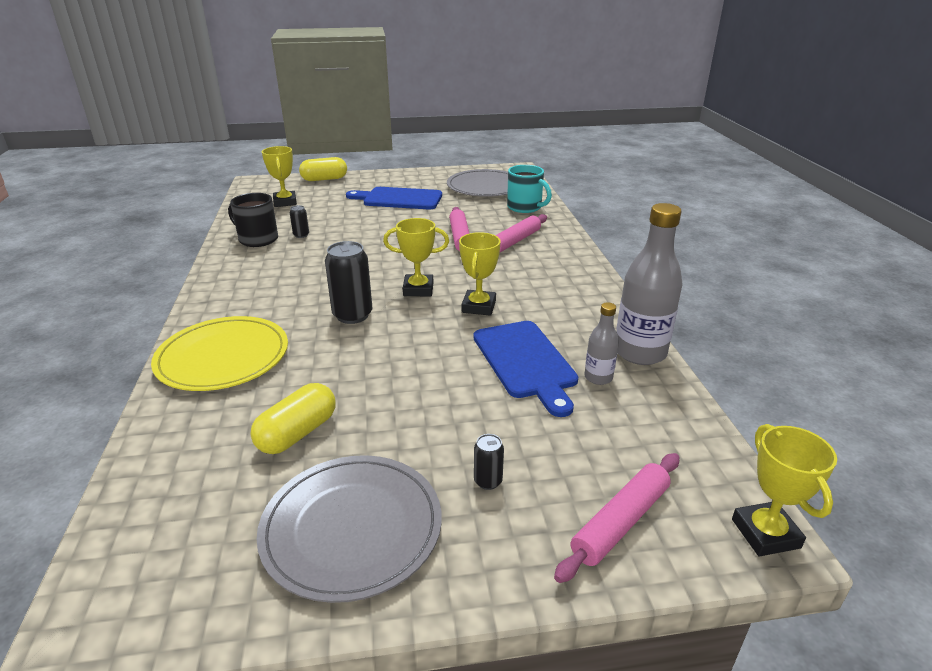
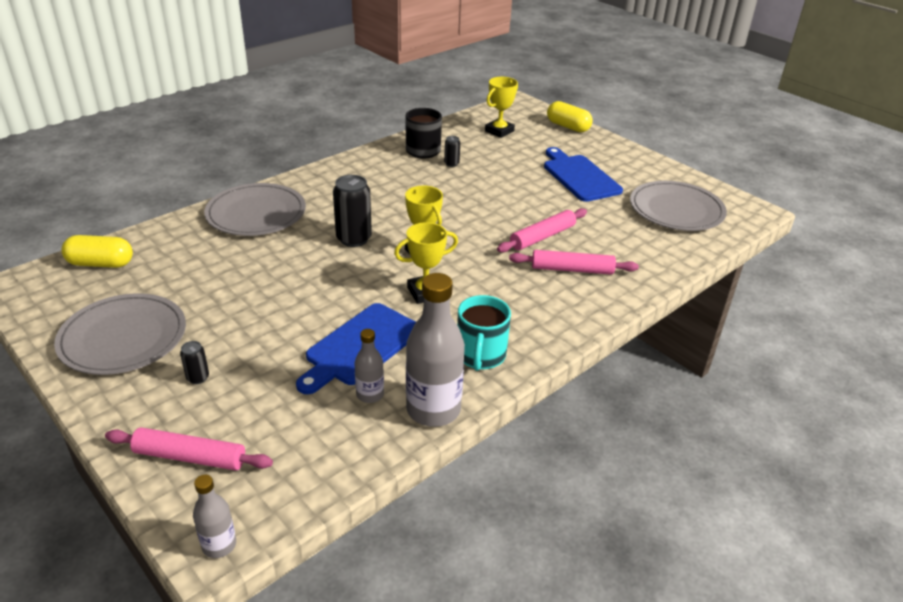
camera: 55 degrees right, 5 degrees up
yellow plate [151,316,288,391] -> grey plate [204,183,306,236]
yellow capsule [250,383,335,454] -> yellow capsule moved to [61,235,133,268]
turquoise mug [507,165,552,213] -> turquoise mug moved to [457,295,511,371]
yellow trophy [732,424,837,556] -> grey bottle [193,475,236,558]

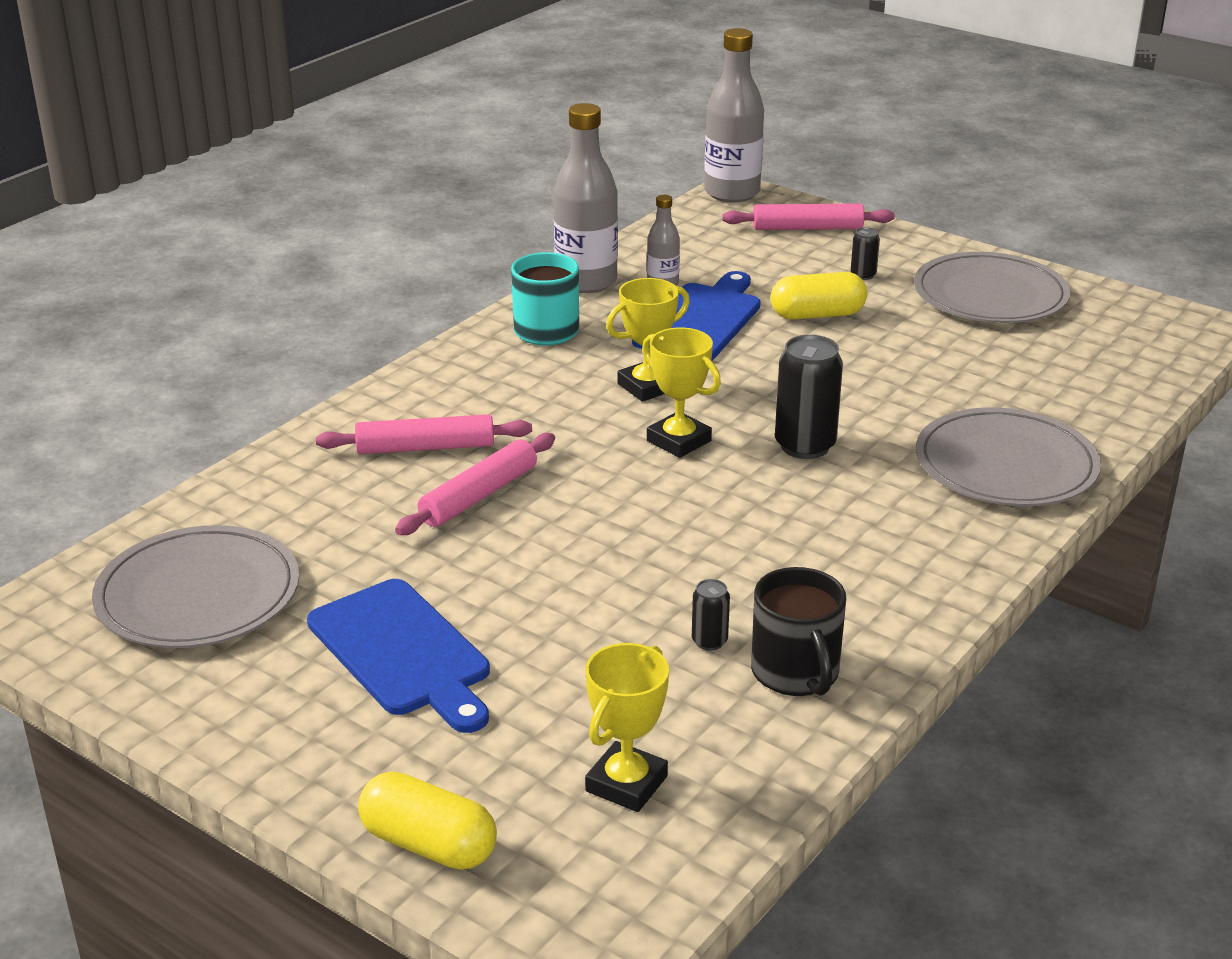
camera: 170 degrees right, 5 degrees down
yellow capsule [61,235,133,268] -> yellow capsule moved to [771,272,867,320]
grey bottle [193,475,236,558] -> grey bottle [704,28,764,202], size x1.94

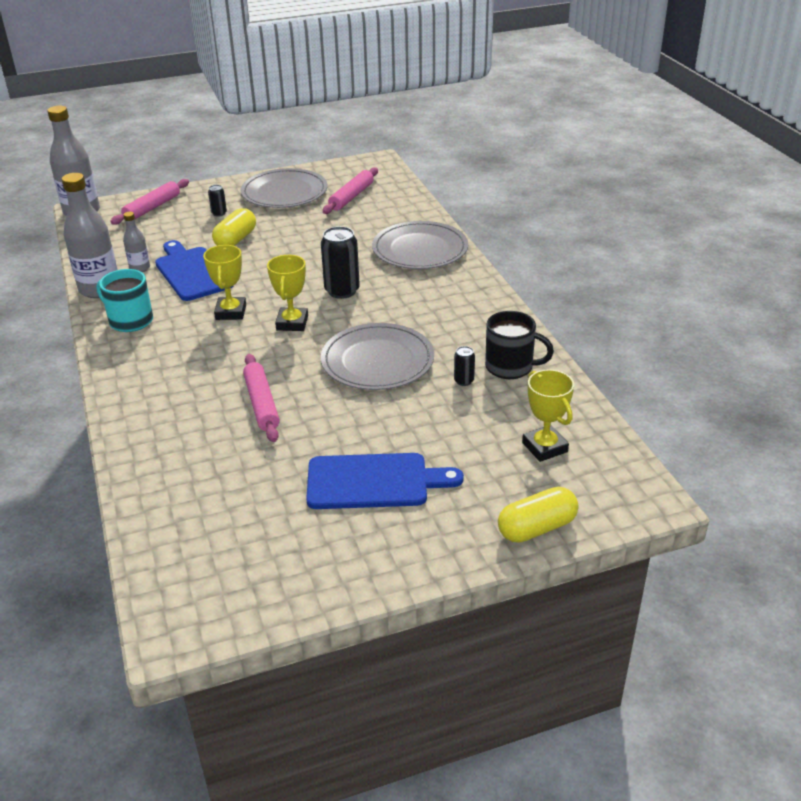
camera: 55 degrees left, 5 degrees up
grey plate [92,525,299,648] -> grey plate moved to [321,323,434,390]
pink rolling pin [316,414,532,454] -> pink rolling pin moved to [323,167,378,214]
yellow trophy [642,328,721,458] -> yellow trophy turned 75 degrees counterclockwise [267,255,308,331]

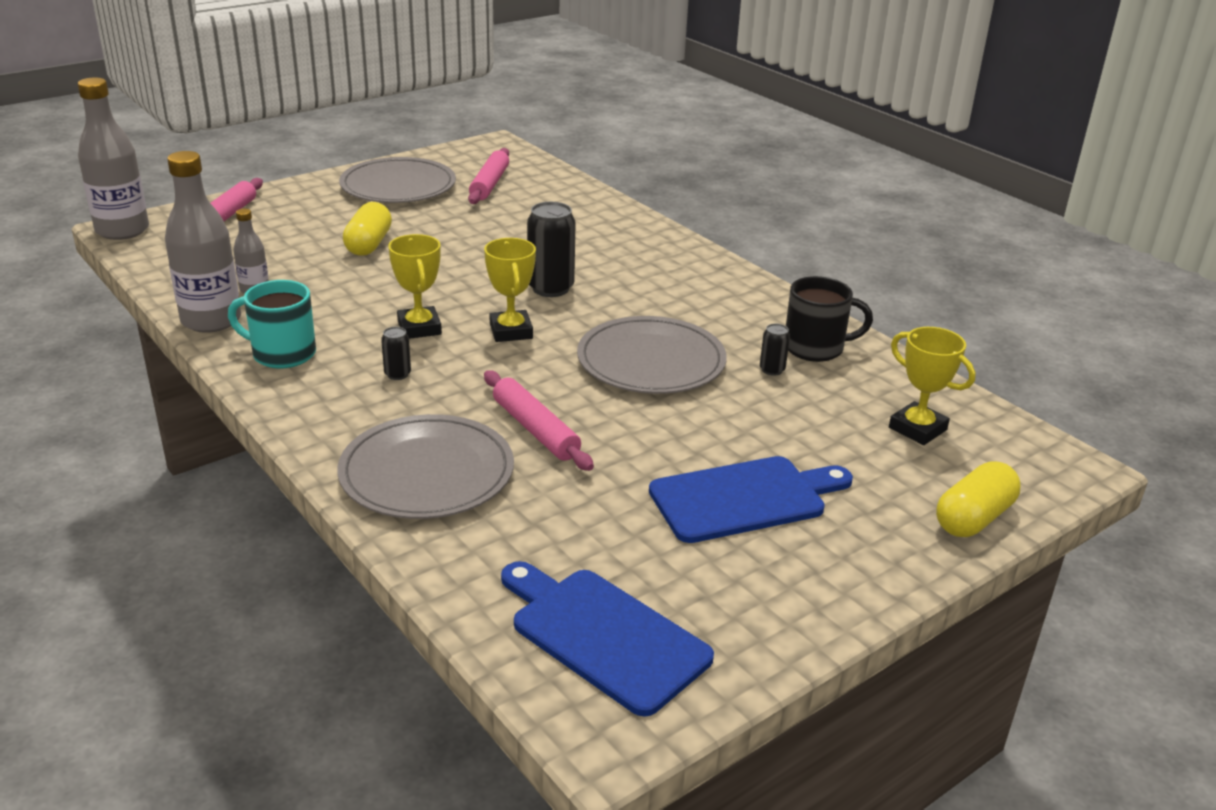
camera: 20 degrees left, 5 degrees down
blue cutting board [155,240,233,301] -> blue cutting board moved to [501,561,714,717]
black can [208,185,227,217] -> black can moved to [381,327,411,380]
grey plate [372,221,468,269] -> grey plate moved to [337,414,514,519]

